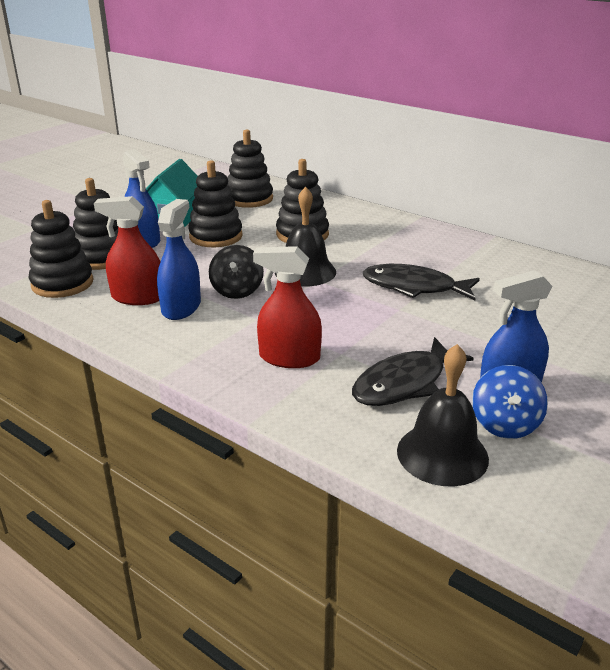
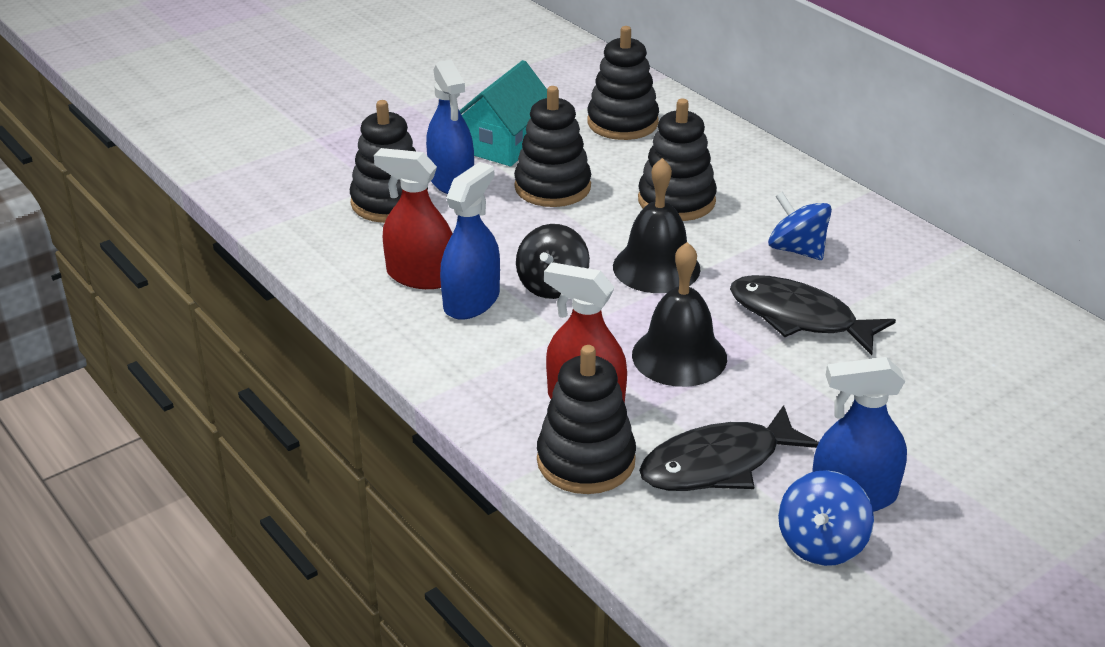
camera: 15 degrees right, 5 degrees up
black stacking toy [29,200,94,298] -> black stacking toy moved to [537,345,636,494]
black bell [397,344,489,486] -> black bell moved to [632,242,727,387]
none -> blue spinning top [768,192,832,260]

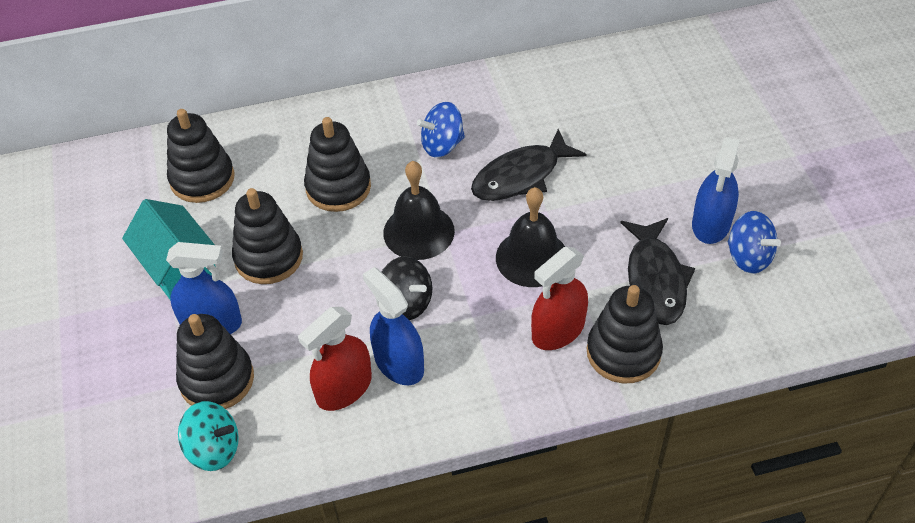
camera: 65 degrees left, 15 degrees up
none -> turquoise spinning top [178,401,239,471]

